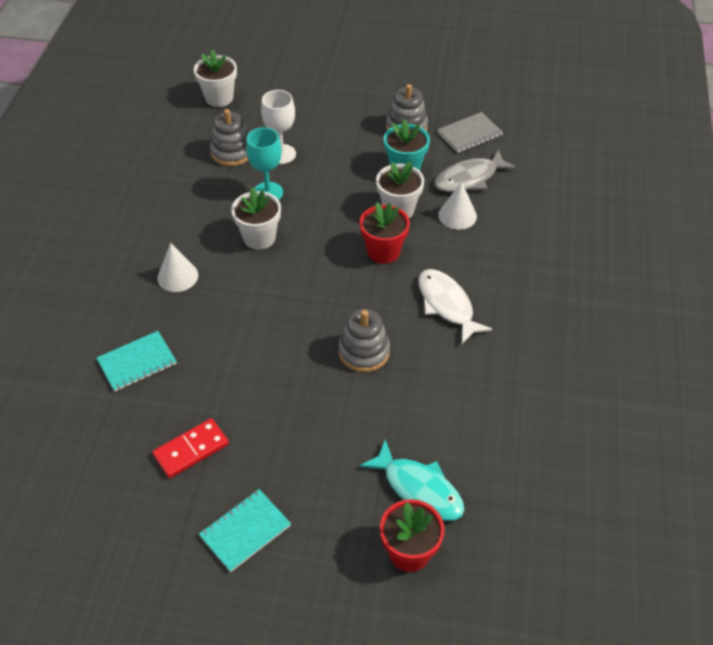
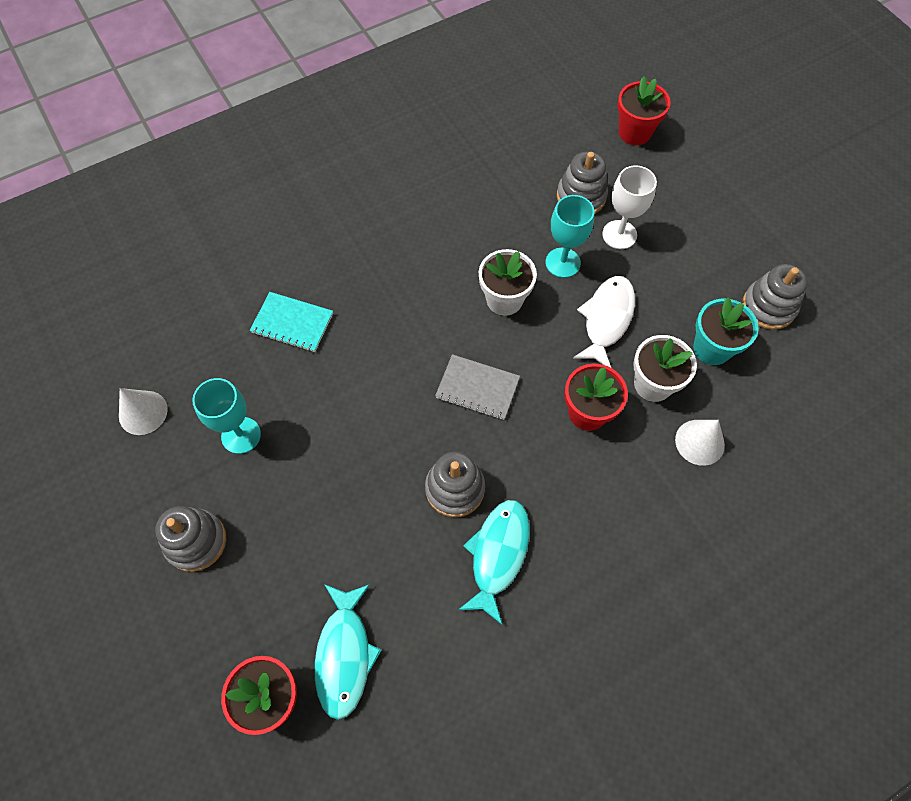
camera: 50 degrees right, 15 degrees up
red domino [152,418,229,478] -> turquoise goblet [192,378,261,454]
white cone [157,243,198,292] -> white cone moved to [119,388,168,435]
white flower pot [194,50,237,107] -> red flower pot [618,76,671,145]
turquoise notebook [199,489,291,572] -> grey stacking toy [155,506,226,572]
white fish [418,269,493,344] -> white fish moved to [573,276,635,368]
grey fish [434,149,517,192] -> none
grey notebook [437,112,503,153] -> grey notebook moved to [435,354,520,420]
none -> turquoise fish [458,500,530,625]

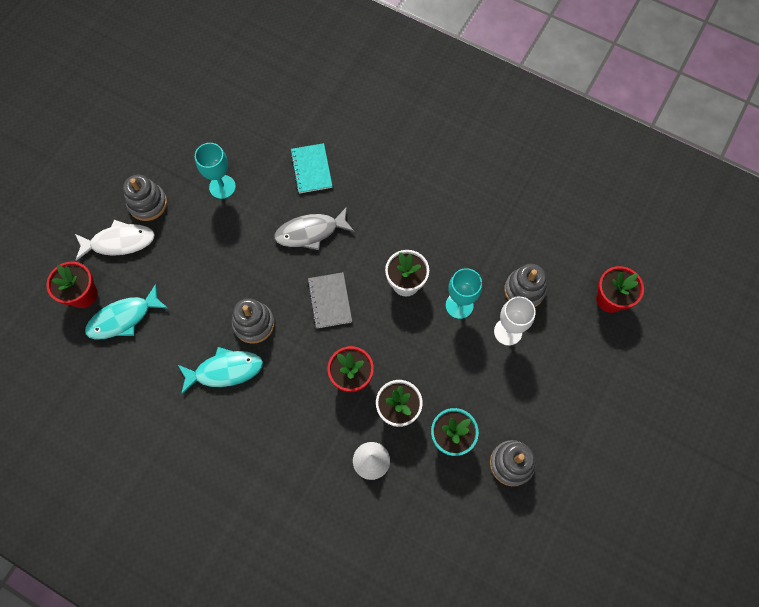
camera: 60 degrees right, 5 degrees up
white cone [119,388,168,435] -> none
white fish [573,276,635,368] -> white fish moved to [75,220,155,261]
none -> grey fish [274,207,355,250]

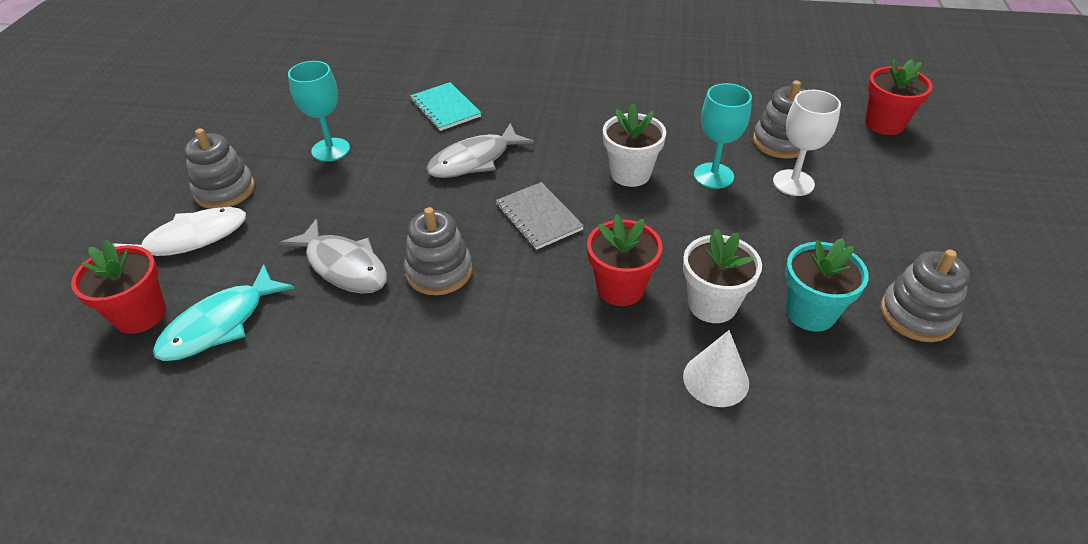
camera: 20 degrees left, 25 degrees down
turquoise fish [177,347,263,395] -> none
none -> grey fish [279,219,387,294]

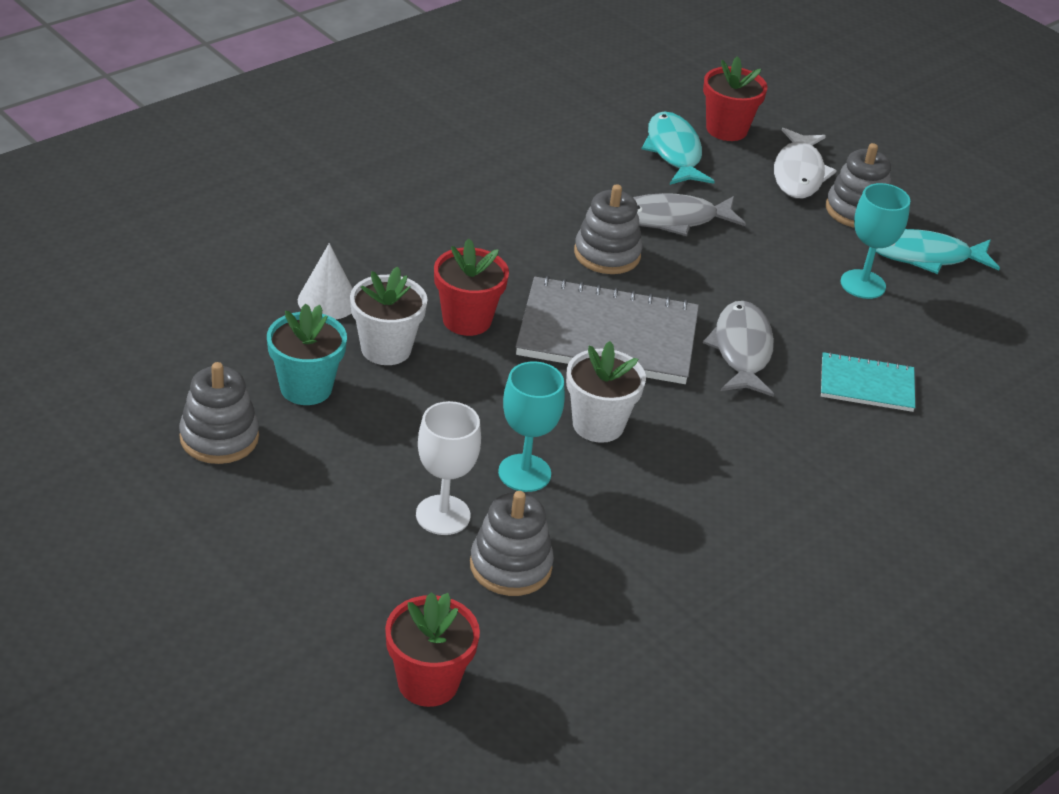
camera: 125 degrees right, 5 degrees down
grey notebook [496,182,584,250] -> grey notebook [515,276,699,384], size x1.85
none -> turquoise fish [876,229,1000,274]

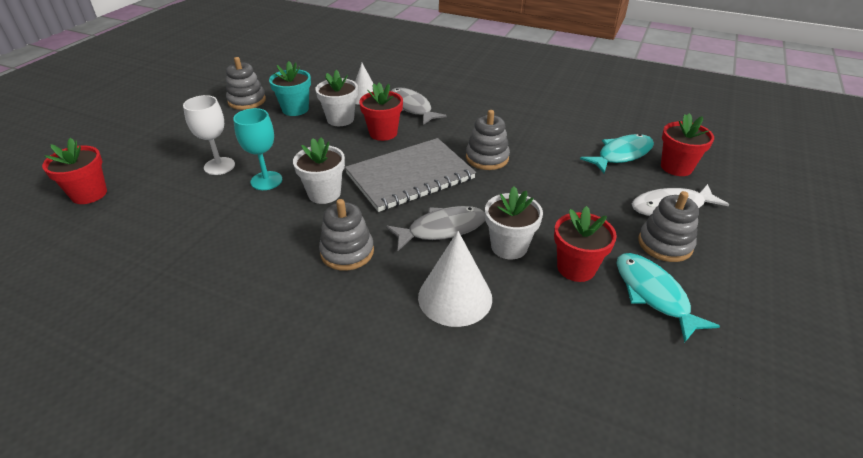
camera: 70 degrees right, 0 degrees up
grey stacking toy [470,491,554,596] -> grey stacking toy moved to [319,199,374,271]
grey notebook [515,276,699,384] -> grey notebook turned 75 degrees clockwise [345,138,476,212]
grey fish [633,193,746,236] -> grey fish moved to [391,87,447,125]
turquoise notebook [821,352,915,412] -> white cone [418,231,492,327]
turquoise goblet [840,183,910,299] -> red flower pot [554,206,617,282]
none -> white flower pot [485,186,543,259]

